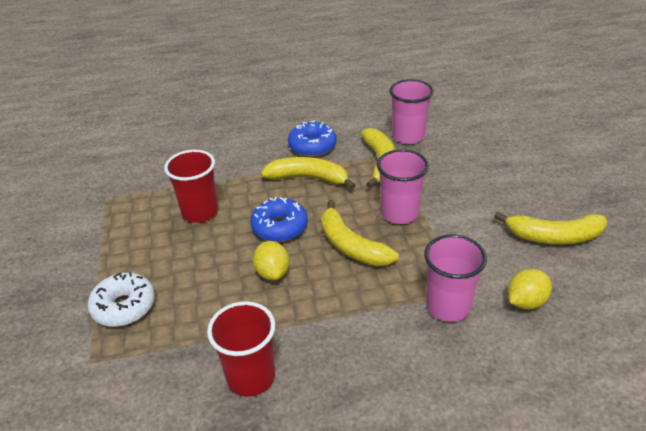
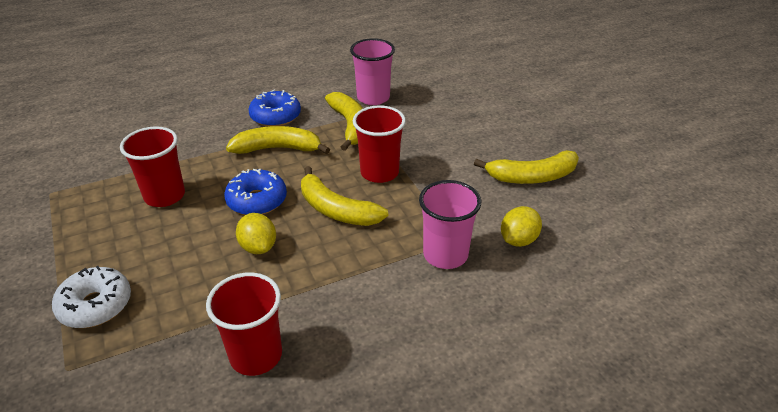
camera: 15 degrees left, 0 degrees up
pink cup [377,149,429,224] -> red cup [353,105,406,183]

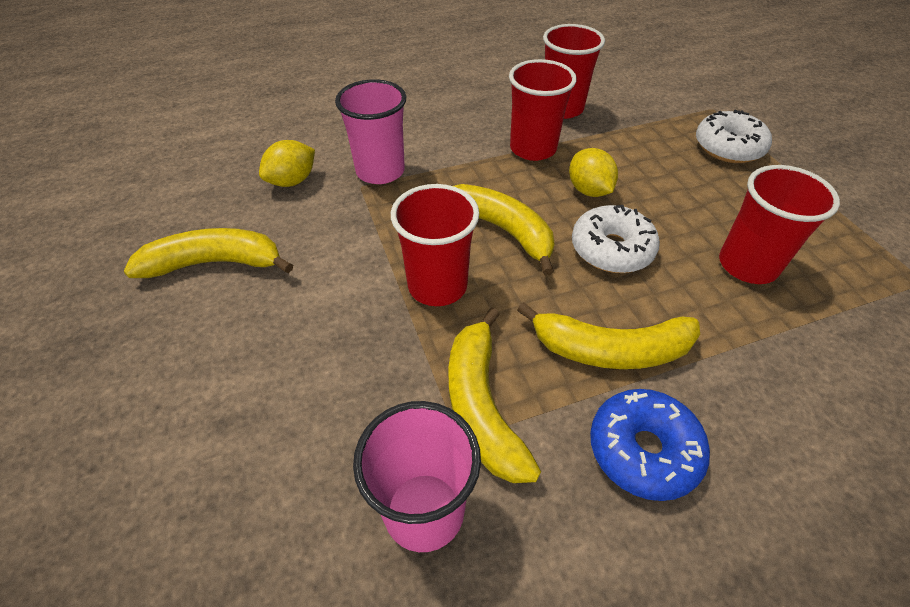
camera: 175 degrees left, 10 degrees up
blue donut [224,169,287,215] -> white donut [572,205,660,273]
none -> red cup [509,59,577,161]

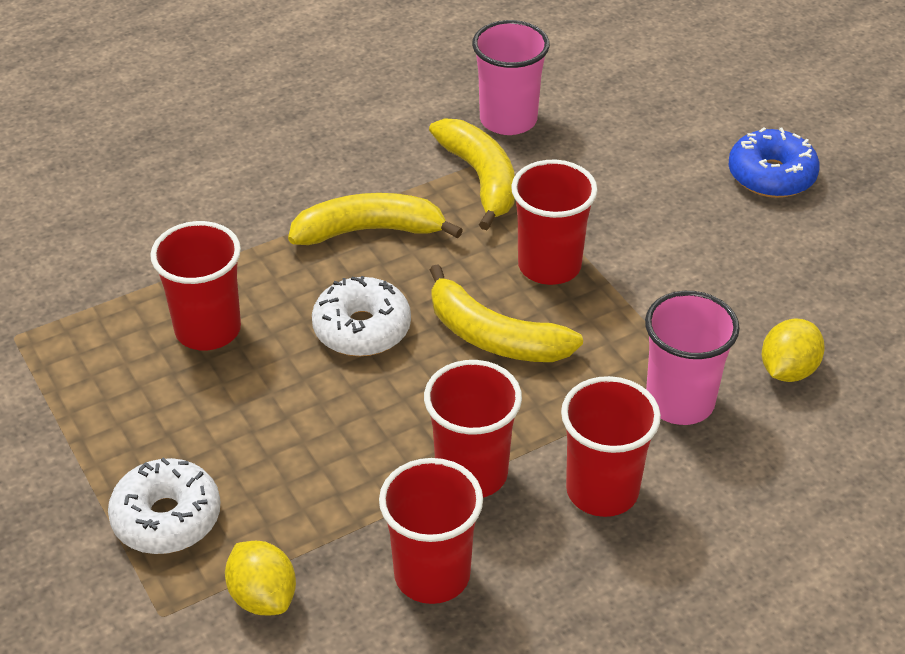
camera: 170 degrees right, 5 degrees down
yellow banana [123,228,293,278] -> none
yellow lemon [569,148,618,197] -> yellow lemon moved to [225,541,296,615]
blue donut [590,389,710,501] -> blue donut moved to [729,128,820,198]
none -> red cup [561,376,661,517]

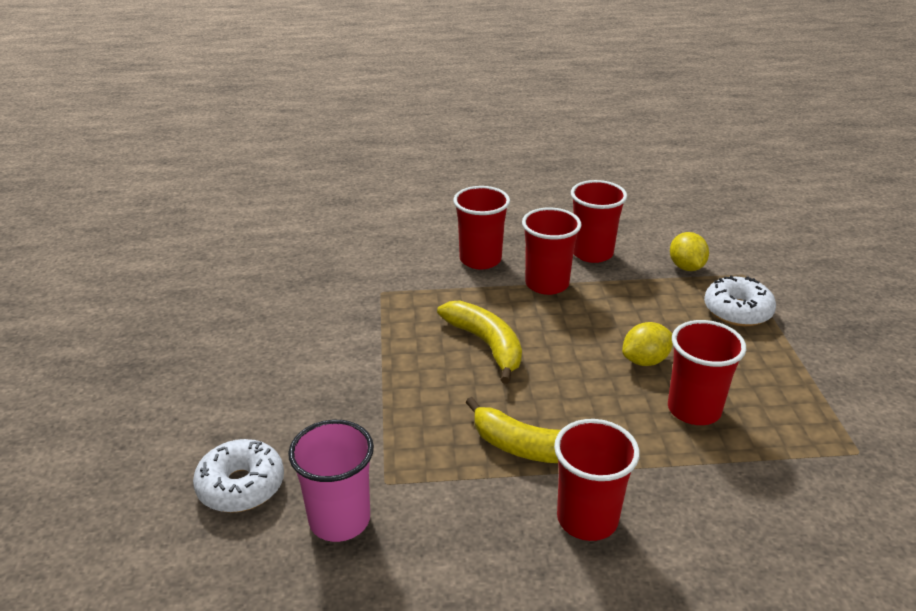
camera: 155 degrees left, 10 degrees down
white donut [312,276,411,356] -> white donut moved to [193,439,284,513]
yellow banana [429,118,515,230] -> none
red cup [511,160,598,285] -> red cup moved to [554,419,640,541]
pink cup [645,291,740,425] -> none
blue donut [729,128,820,198] -> none
yellow lemon [762,319,825,382] -> yellow lemon moved to [622,322,673,366]

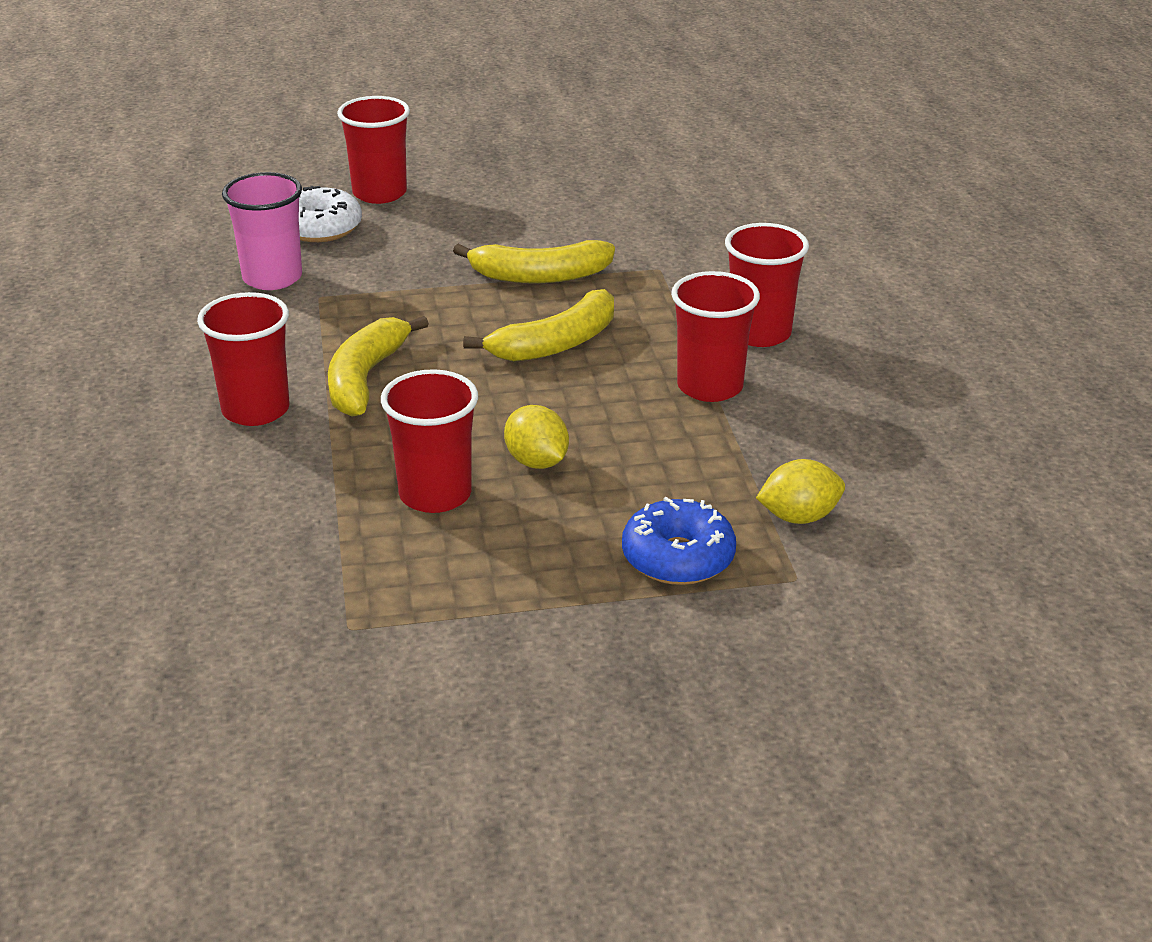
camera: 85 degrees right, 0 degrees up
red cup [571,180,627,263] -> red cup moved to [337,96,410,204]
white donut [704,276,776,327] -> blue donut [622,497,736,585]
none -> yellow banana [453,240,615,284]

